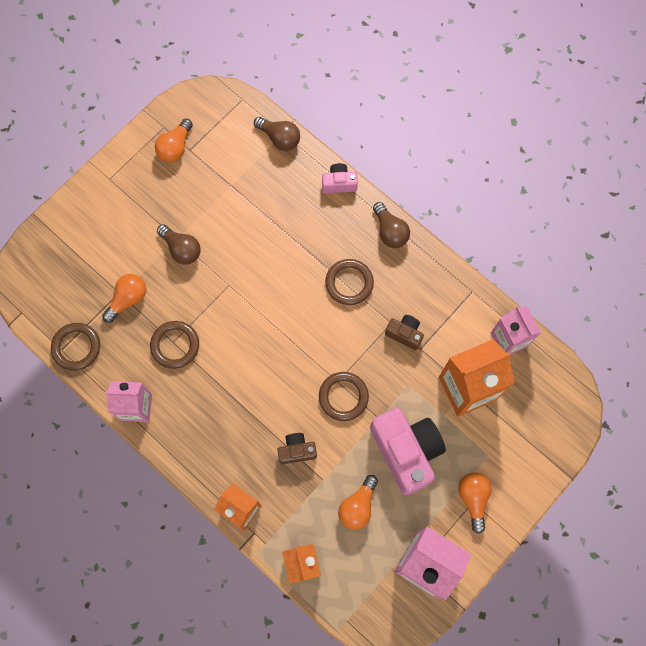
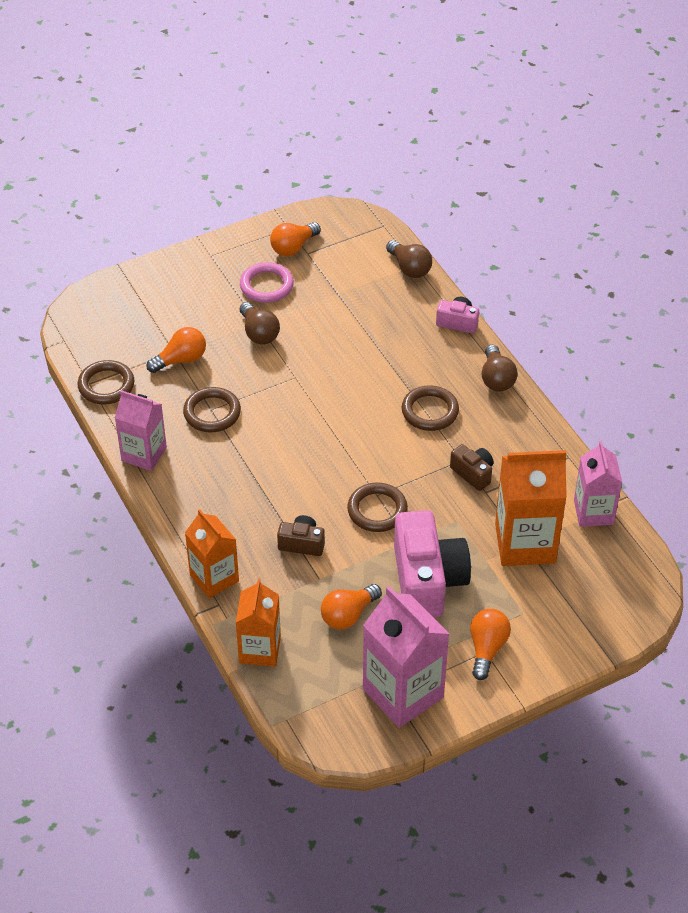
camera: 20 degrees right, 25 degrees down
none -> pink ring [240,262,294,303]

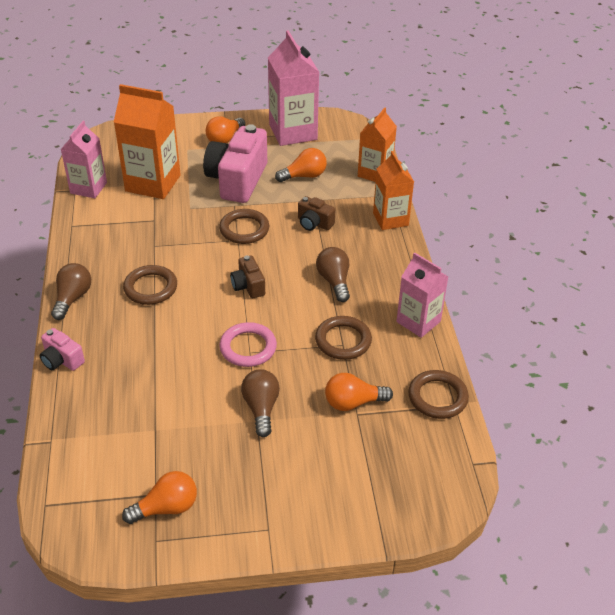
camera: 160 degrees left, 5 degrees down
pink ring [240,262,294,303] -> pink ring moved to [219,322,277,367]
brown light bulb [386,240,432,278] -> brown light bulb moved to [316,247,350,302]
brown camera [450,444,494,491] -> brown camera moved to [230,255,265,298]

